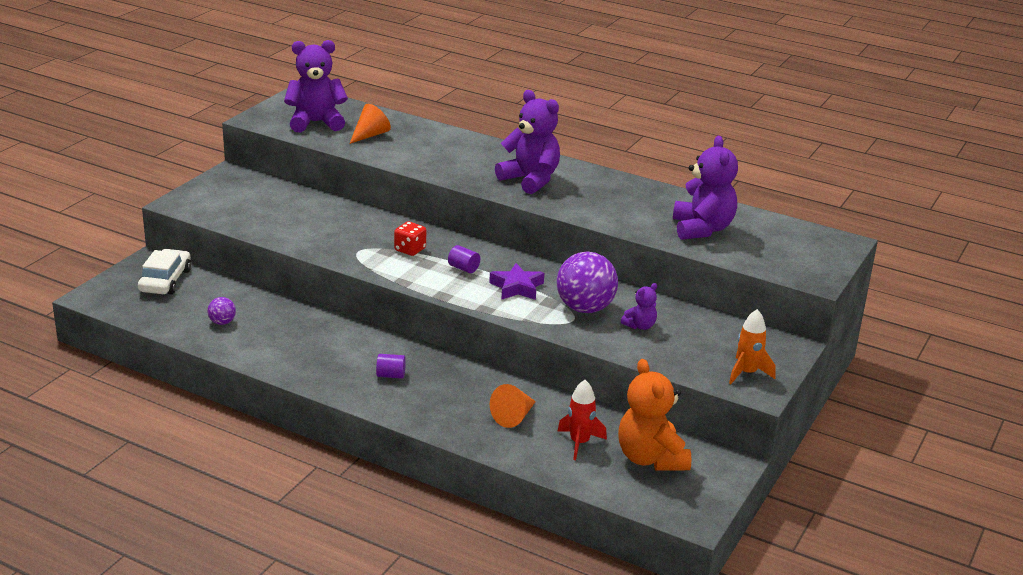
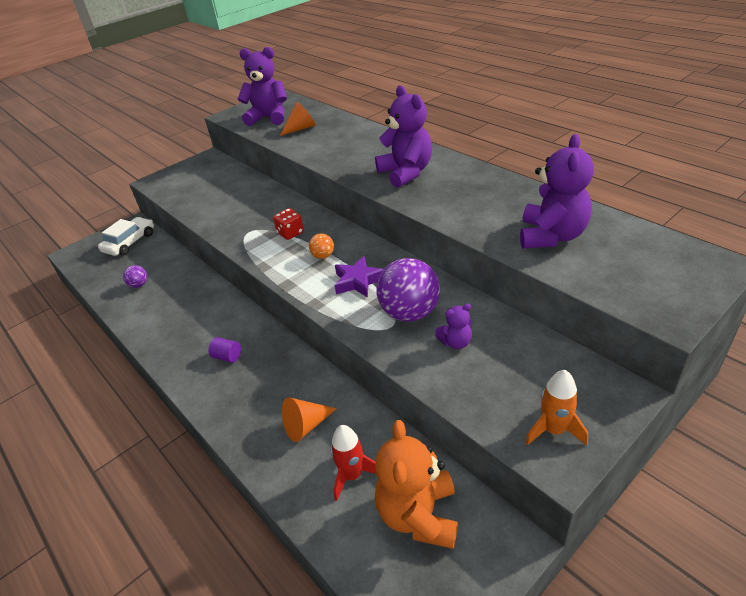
camera: 25 degrees right, 10 degrees up
purple cylinder [448,245,480,273] -> orange ball [309,234,334,259]

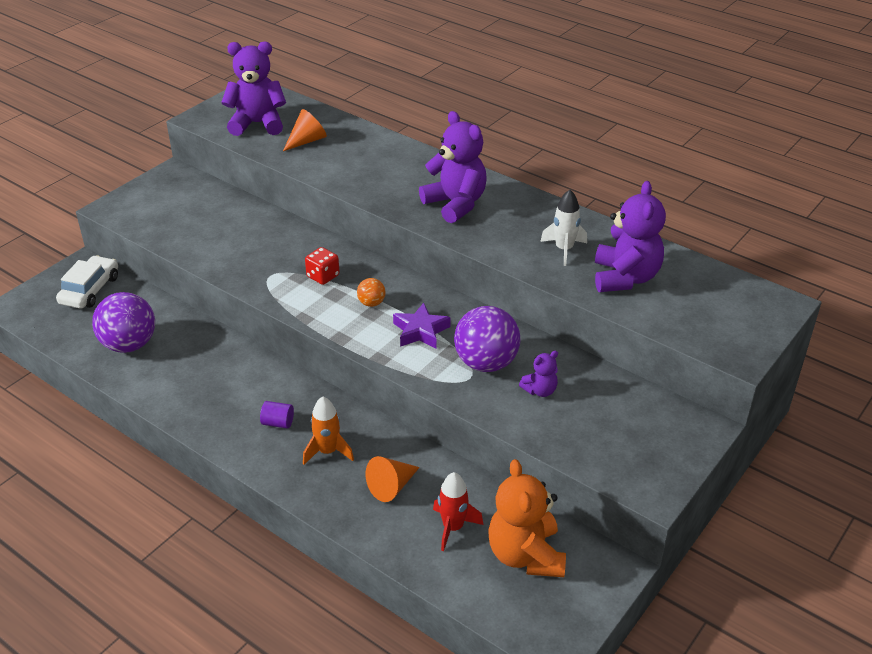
camera: 15 degrees left, 0 degrees up
purple ball [123,265,147,288] -> purple ball [92,292,155,353], size x2.14
orange rocket [525,370,588,446] -> orange rocket moved to [303,397,354,465]
none -> white rocket [540,190,587,266]

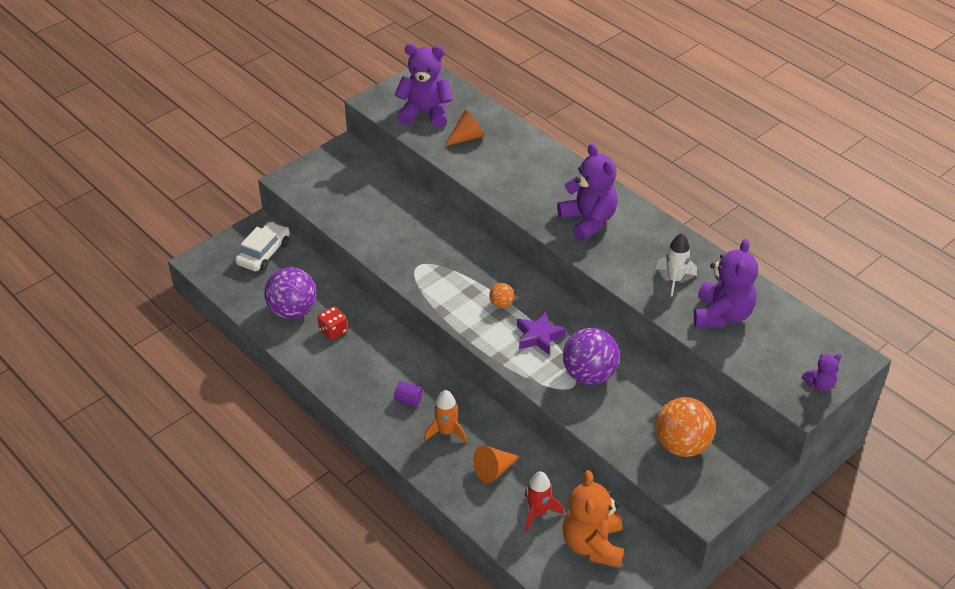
camera: 10 degrees right, 5 degrees up
red dice [305,247,340,285] -> red dice moved to [317,306,348,340]
purple teddy bear [519,351,558,397] -> purple teddy bear moved to [802,354,841,391]
none -> orange ball [655,397,715,457]

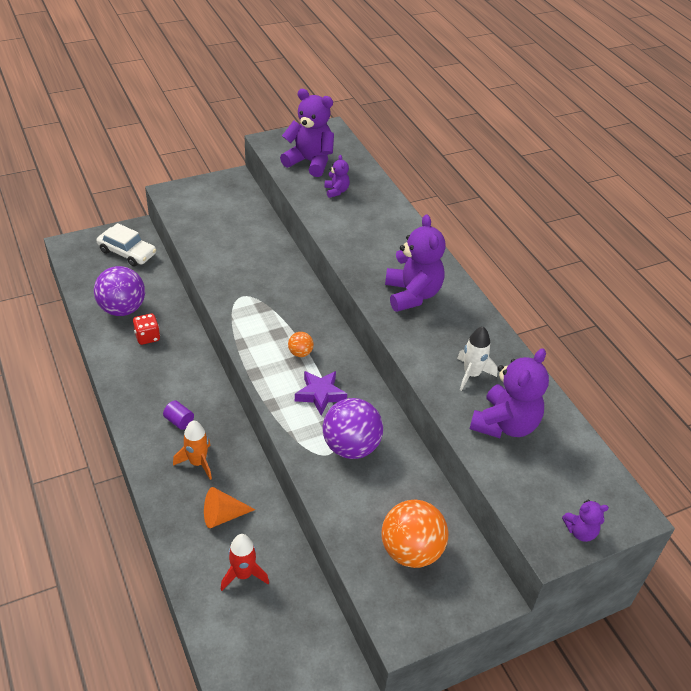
camera: 15 degrees right, 0 degrees up
white car [235,222,290,272] -> white car turned 75 degrees clockwise [96,223,156,267]
orange cone [444,110,485,146] -> purple teddy bear [324,155,350,198]
orange teddy bear [562,470,624,568] -> none

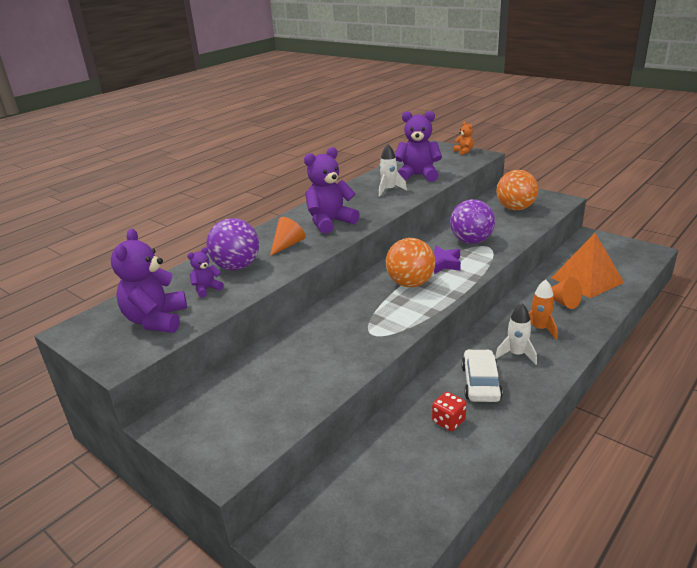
camera: 110 degrees left, 15 degrees down
purple ball [94,266,145,316] -> purple ball moved to [206,218,259,271]
white car [96,223,156,267] -> white car moved to [462,349,503,402]
purple cylinder [163,400,194,430] -> white rocket [495,303,537,365]
red rocket [221,534,269,591] -> orange pyramid [551,233,624,298]
orange ball [288,332,314,357] -> orange ball [386,238,435,287], size x2.14
purple teddy bear [562,500,609,542] -> orange teddy bear [453,122,474,155]
none -> orange cone [270,217,306,256]

